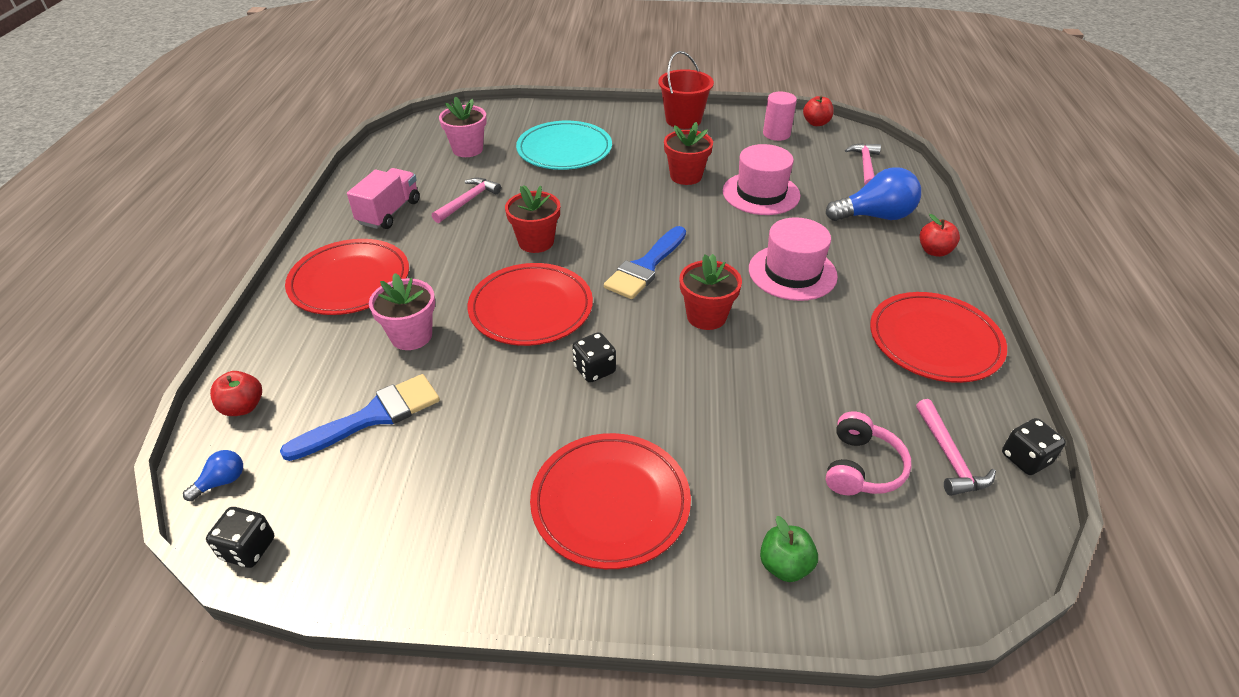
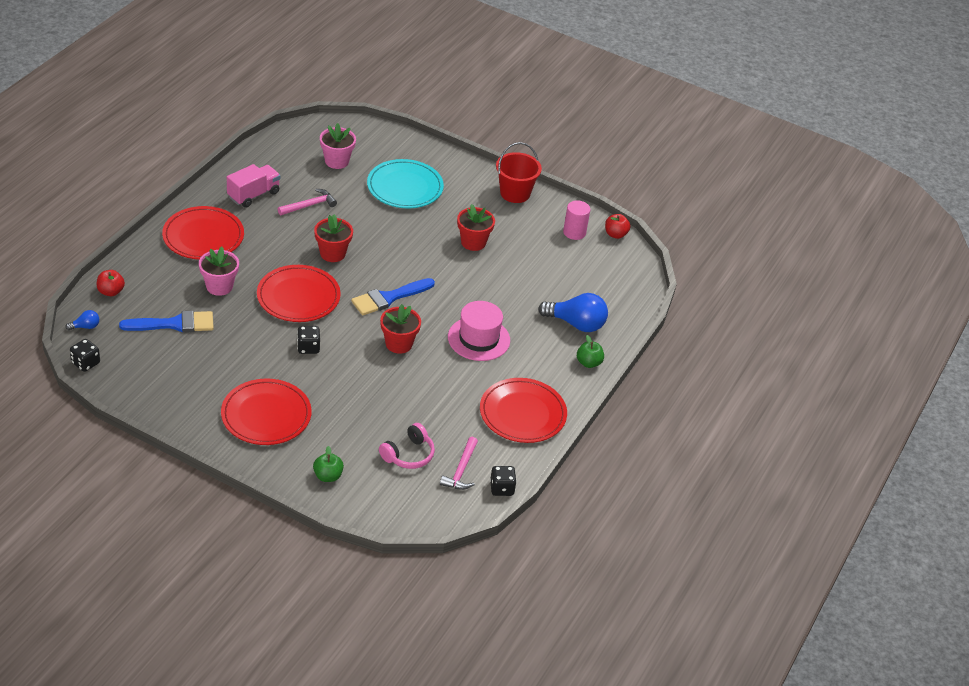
camera: 20 degrees right, 0 degrees up
pink hat [723,144,801,215] -> none
pink hammer [845,143,881,185] -> none
red apple [920,214,960,257] -> green apple [577,335,604,368]

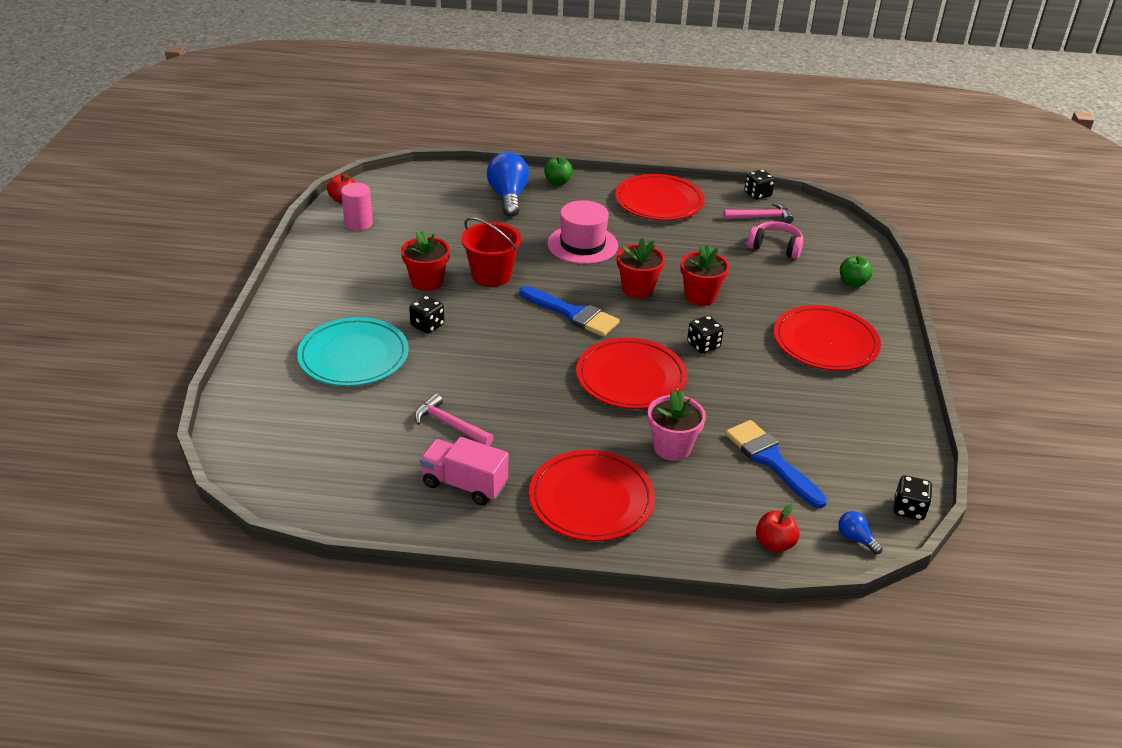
camera: 110 degrees left, 5 degrees down
red flower pot [314,214,353,262] -> red flower pot moved to [680,245,730,306]
pink flower pot [320,123,356,169] -> none
red bucket [496,142,542,203] -> red bucket moved to [461,217,521,287]
none -> black dice [409,295,444,334]

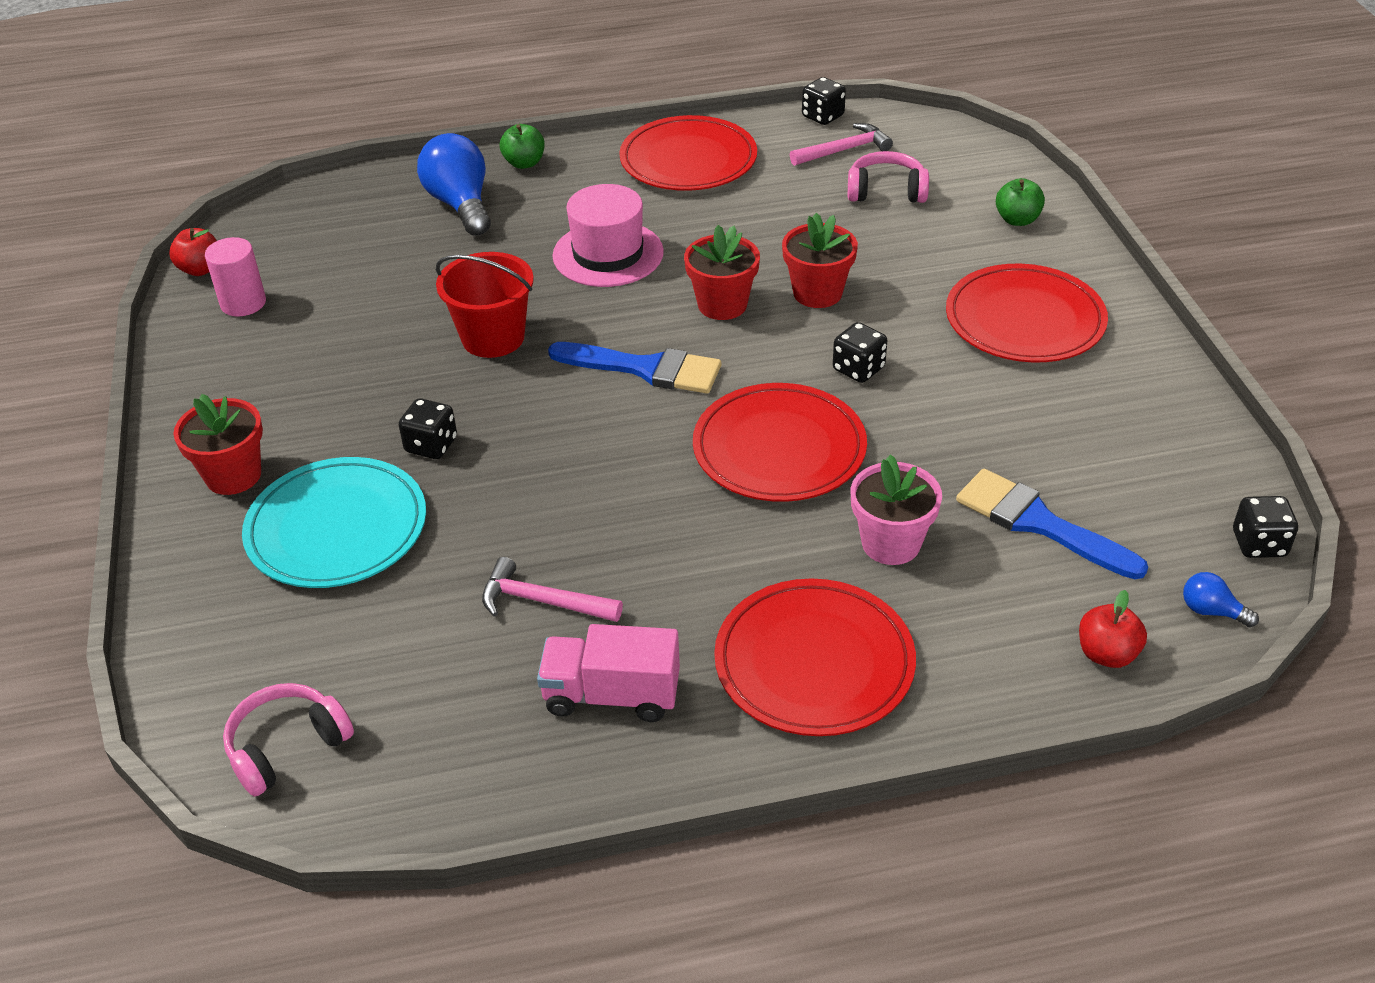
camera: 15 degrees left, 5 degrees up
red flower pot [401,231,450,291] -> red flower pot moved to [173,394,263,495]
none -> pink headphones [223,683,354,797]

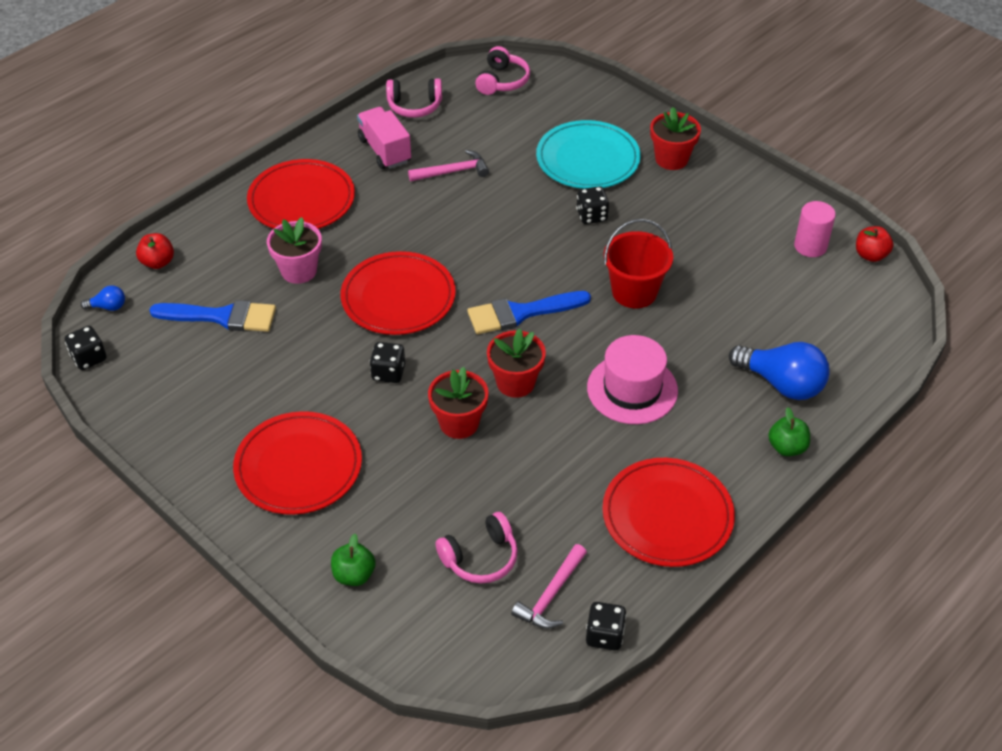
camera: 145 degrees right, 5 degrees up
pink truck [537,624,680,722] -> pink truck turned 90 degrees counterclockwise [357,107,411,169]
none -> pink headphones [386,78,442,118]

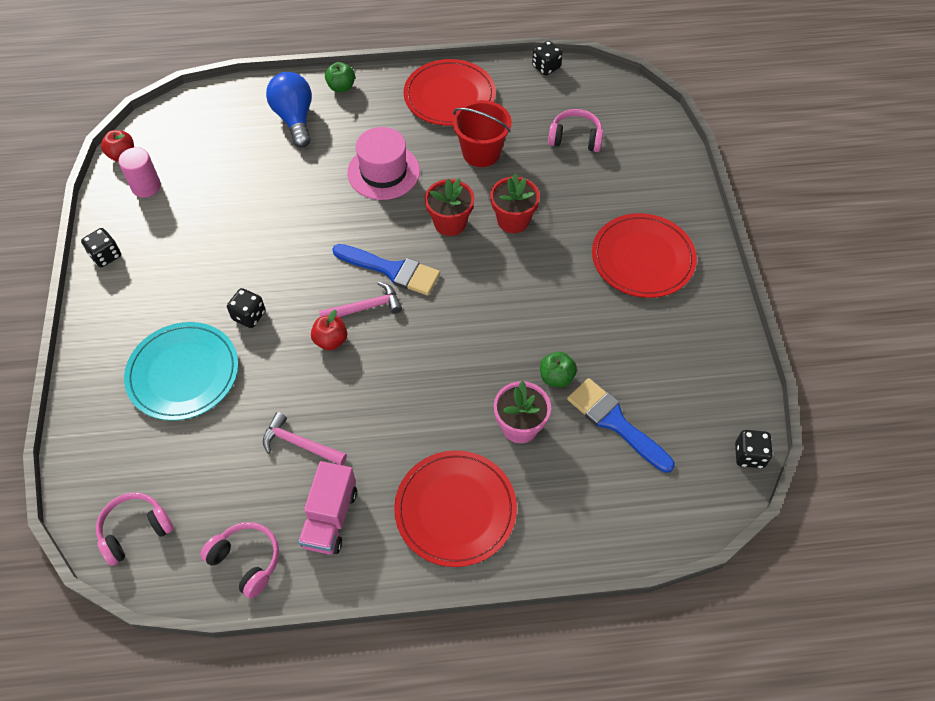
camera: 140 degrees left, 10 degrees up
blue light bulb [81,285,125,311] -> none
red apple [136,233,174,269] -> red apple moved to [311,309,347,350]
green apple [331,534,376,586] -> green apple moved to [540,352,577,388]
red plate [341,251,456,335] -> none
black dice [369,342,405,383] -> black dice moved to [81,228,121,267]
pink hammer [511,544,587,629] -> pink hammer moved to [319,282,402,317]
red bucket [603,219,673,308] -> red bucket moved to [452,100,512,167]
red flower pot [650,107,701,170] -> none

